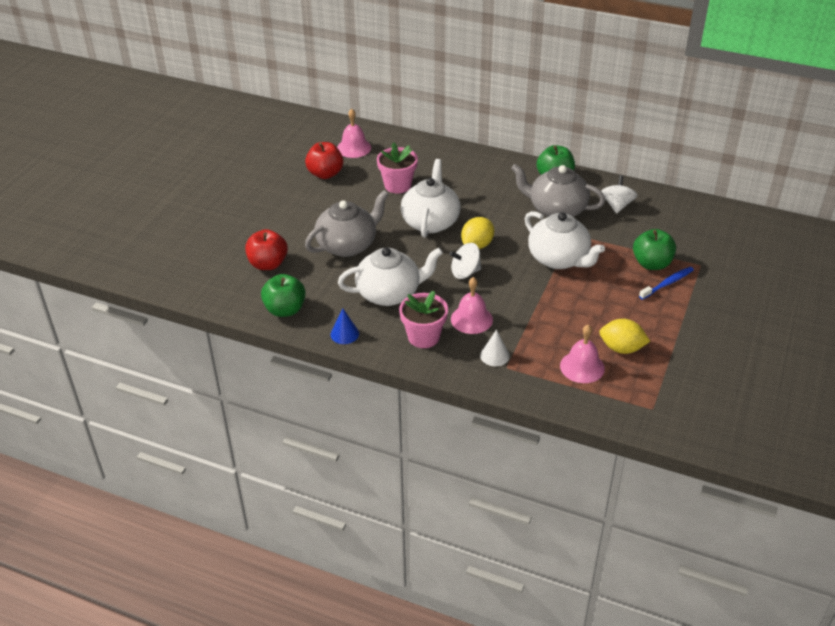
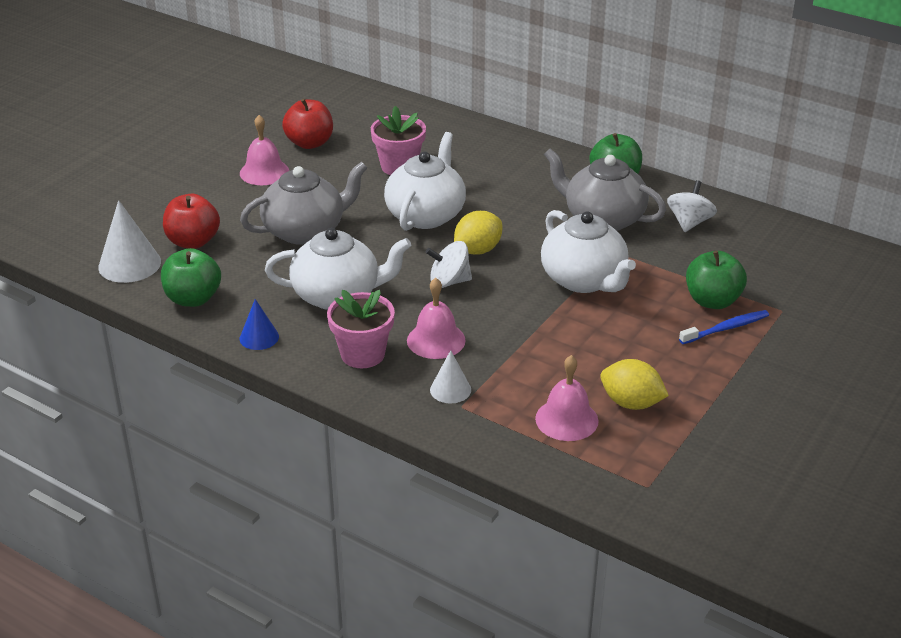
camera: 10 degrees right, 5 degrees down
pink bell [337,109,371,158] -> pink bell moved to [240,115,289,185]
none -> white cone [98,200,161,283]

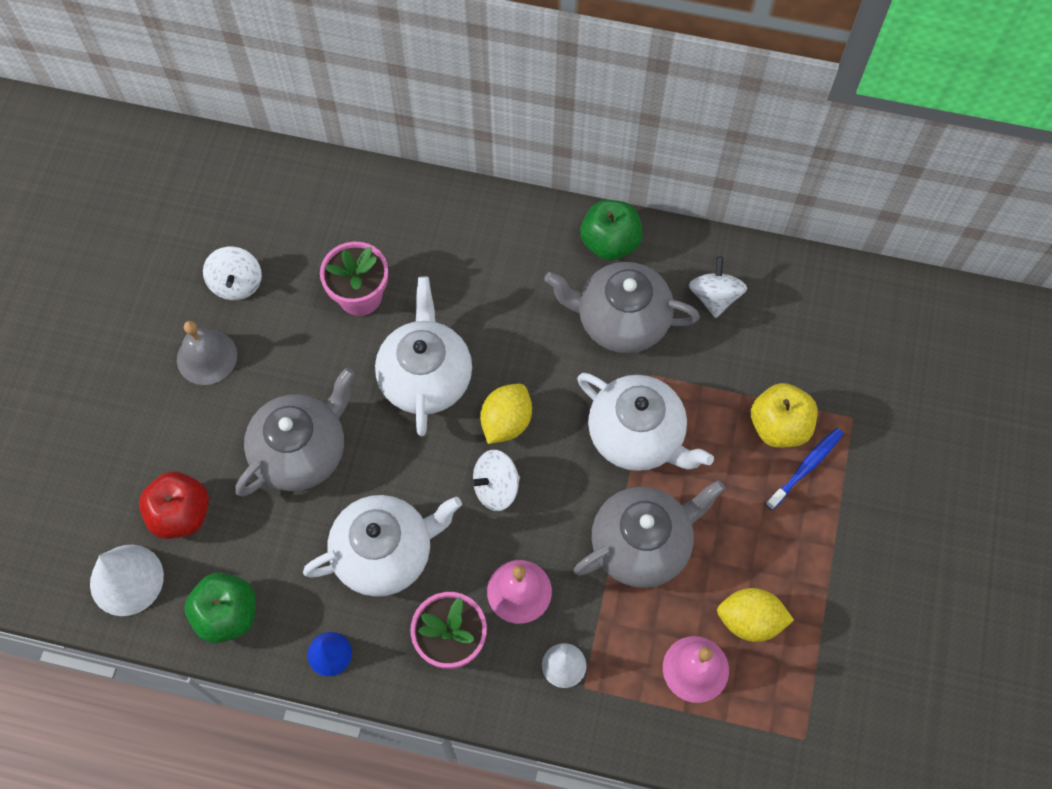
camera: 20 degrees left, 30 degrees up
pink bell [240,115,289,185] -> grey bell [177,321,237,385]
red apple [282,99,333,149] -> white spinning top [203,247,262,300]
green apple [686,251,747,309] -> yellow apple [751,383,818,448]
none -> grey teapot [574,480,725,588]

